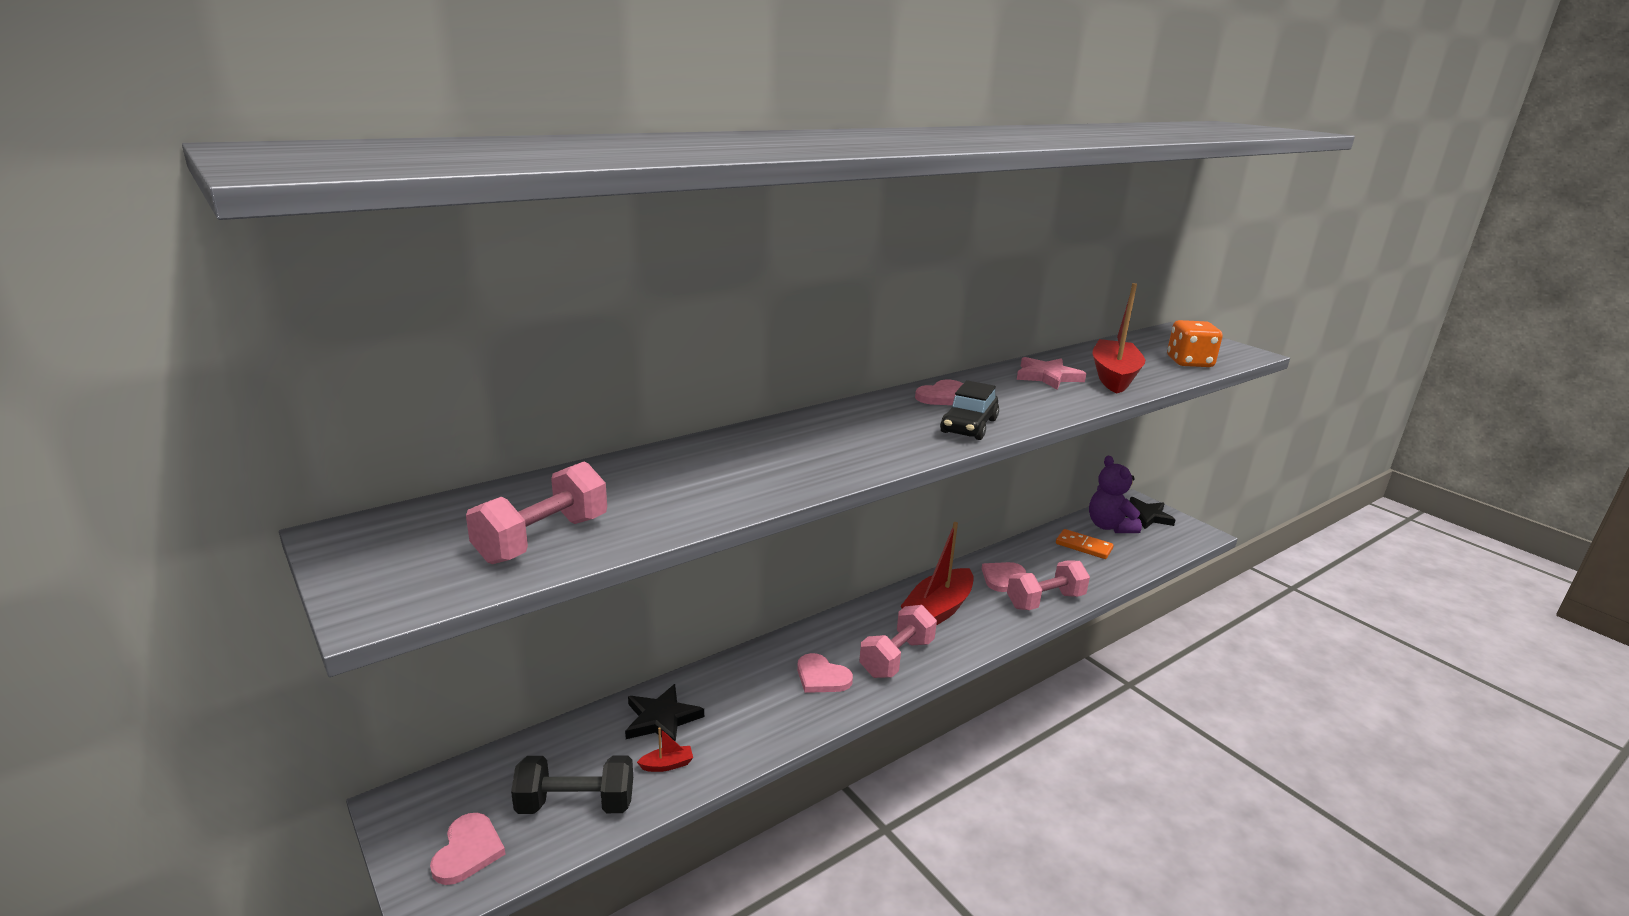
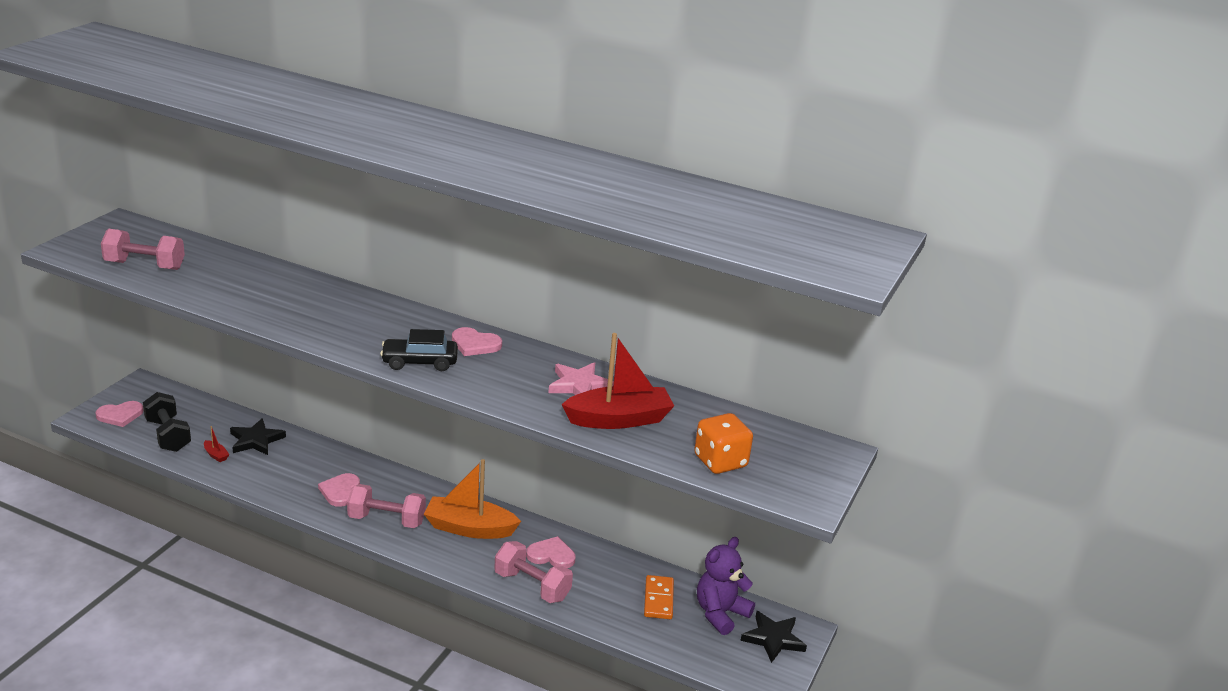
camera: 60 degrees right, 5 degrees up
red boat [901,522,974,626] -> orange boat [424,459,521,539]

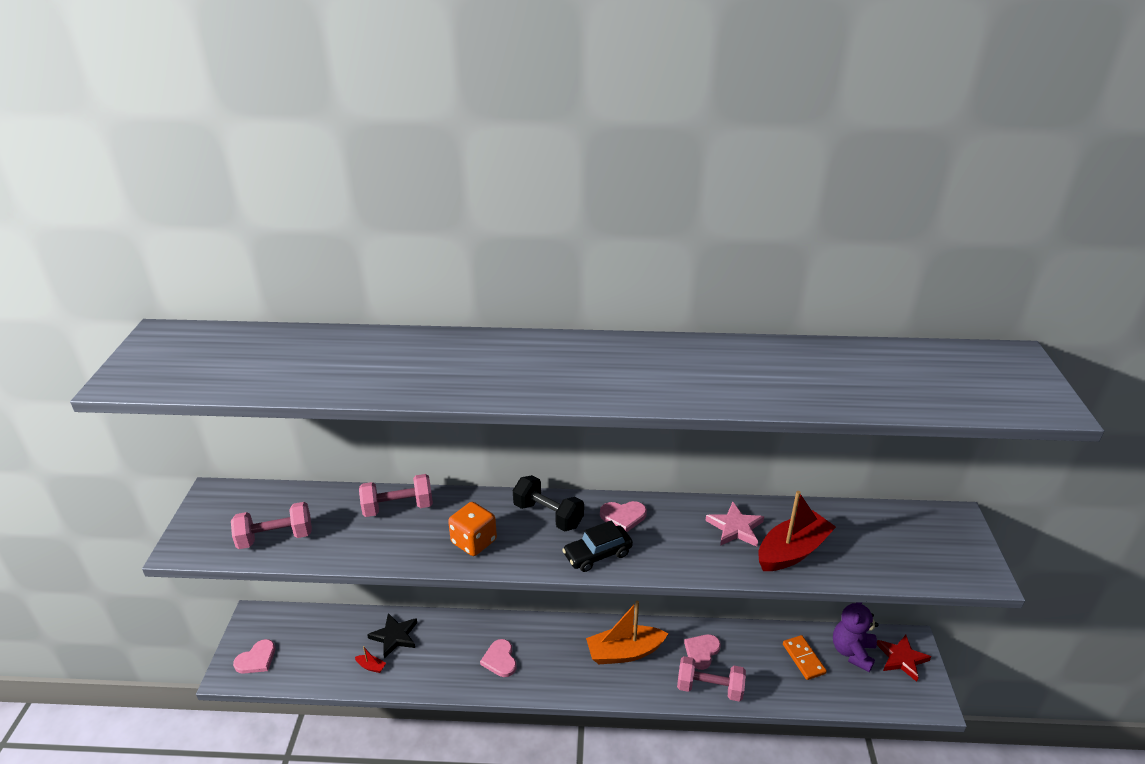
camera: 20 degrees left, 5 degrees up
black dumbbell [143,392,191,452] -> black dumbbell moved to [513,475,584,531]
pink dumbbell [347,484,426,528] -> pink dumbbell moved to [359,474,433,517]
pink heart [526,536,576,568] -> pink heart turned 45 degrees counterclockwise [684,634,721,670]
orange dice [694,413,753,474] -> orange dice moved to [448,502,497,556]
black star [741,611,807,663] -> red star [877,635,931,682]

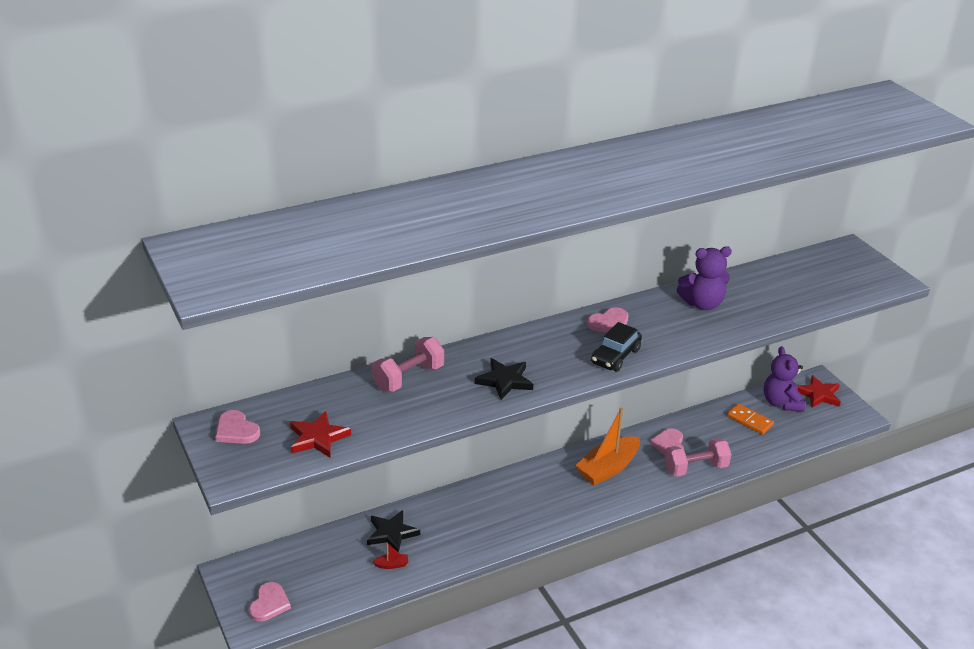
camera: 30 degrees left, 0 degrees up
pink dumbbell [231,502,312,549] -> red star [290,411,351,457]
orange dice [448,502,497,556] -> black star [475,358,533,400]
pink heart [480,639,516,677] -> pink heart moved to [215,410,260,444]
black dumbbell [513,475,584,531] -> none
pink star [705,502,764,547] -> purple teddy bear [676,247,732,310]
red boat [758,491,836,571] -> none

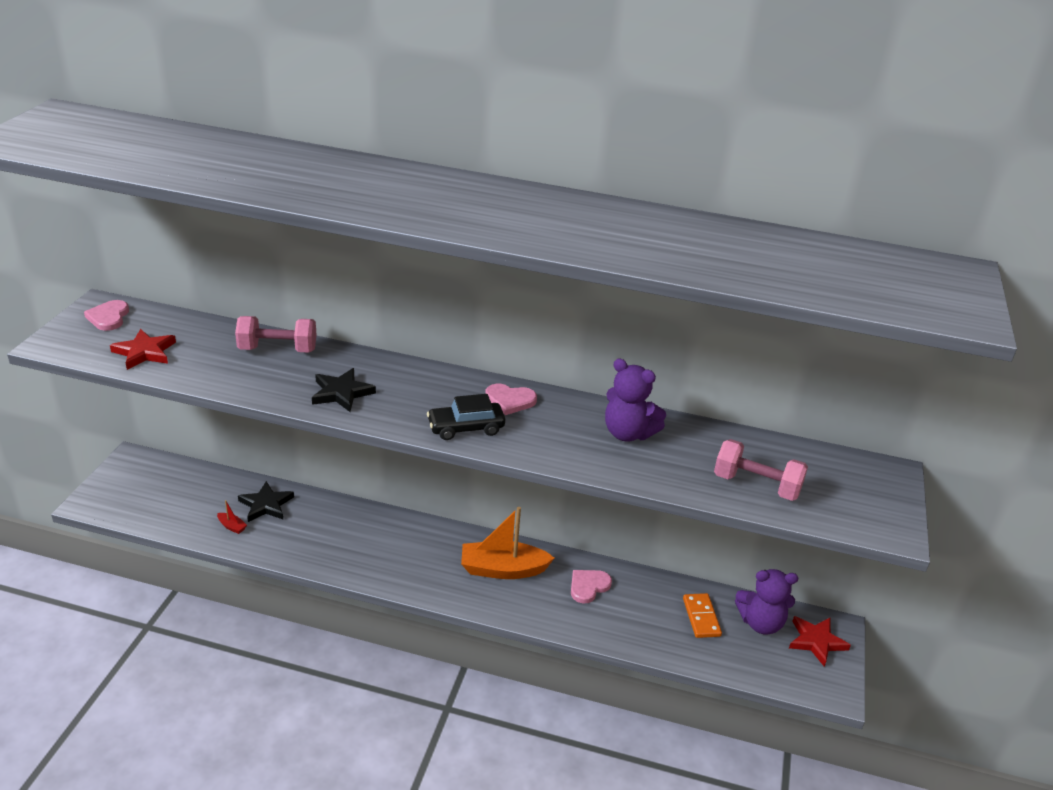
camera: 40 degrees right, 0 degrees up
pink heart [249,582,291,622] -> none
pink dumbbell [664,438,731,476] -> pink dumbbell moved to [714,439,808,501]
purple teddy bear [764,346,805,412] -> purple teddy bear turned 120 degrees counterclockwise [735,569,798,634]

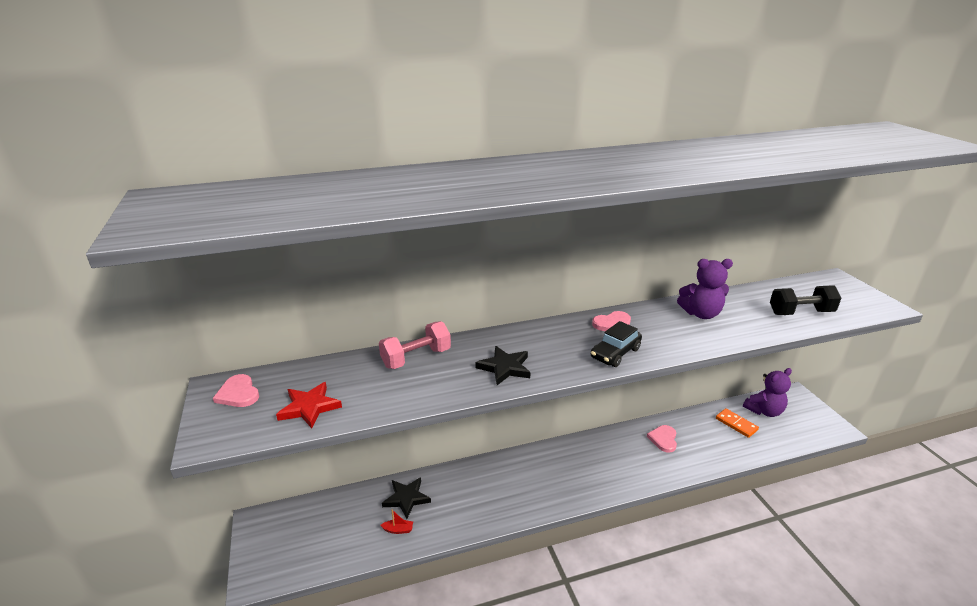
camera: 30 degrees left, 5 degrees down
orange boat [461,507,554,579] -> none
pink dumbbell [714,439,808,501] -> black dumbbell [770,285,841,315]
red star [789,616,851,667] -> none

